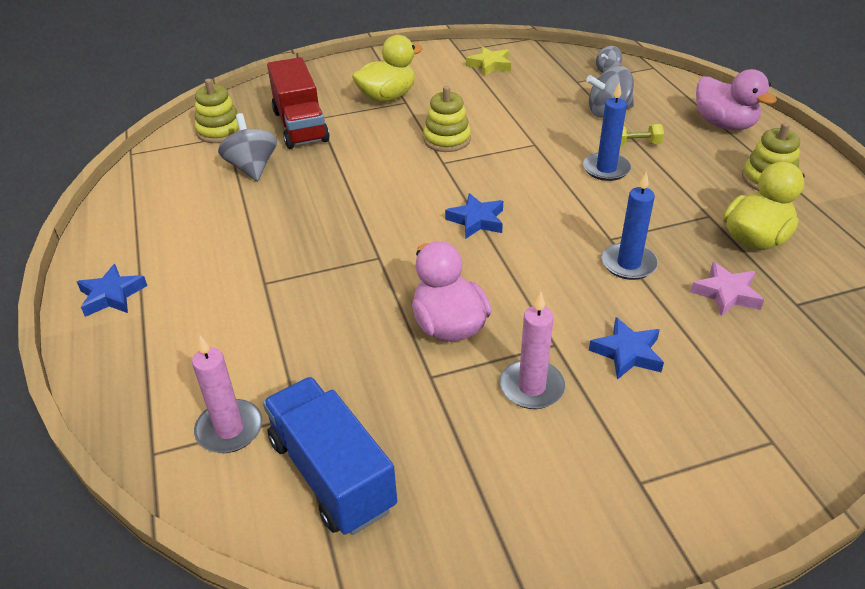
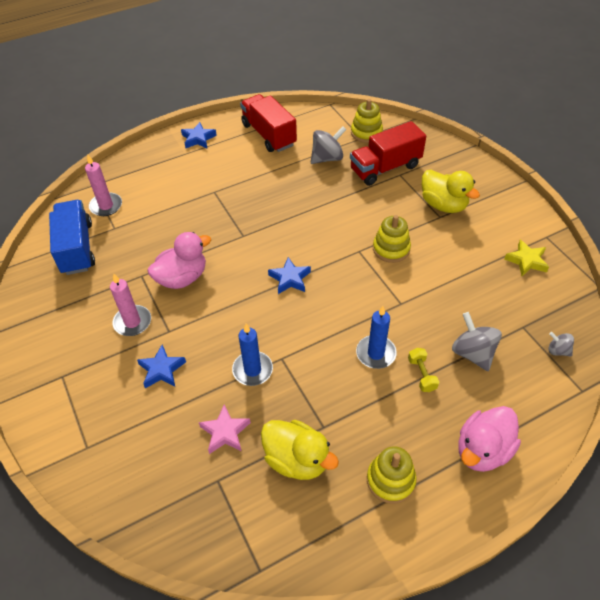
camera: 80 degrees right, 10 degrees up
blue truck [263,377,397,535] -> blue truck turned 60 degrees counterclockwise [49,200,95,275]
none -> red truck [240,94,297,152]

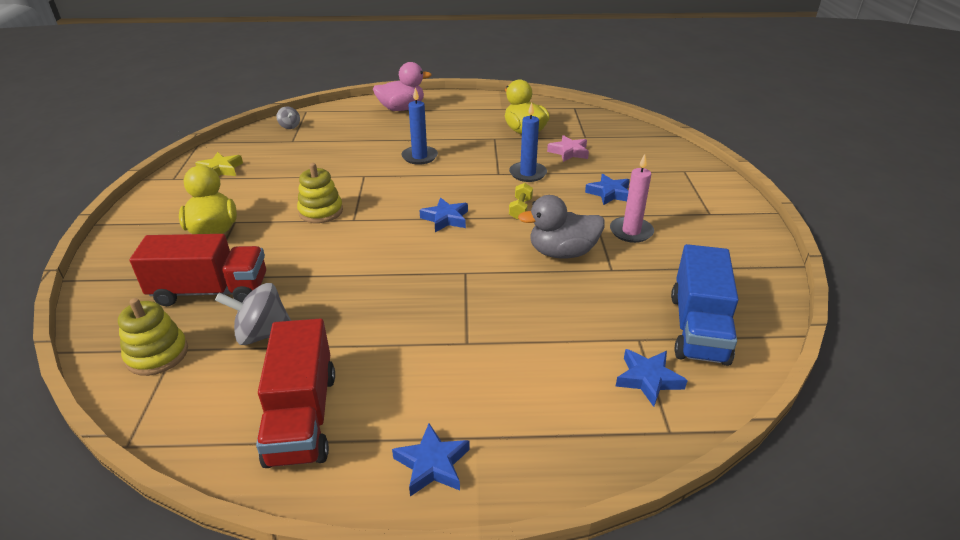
camera: 155 degrees left, 15 degrees down
pink candle [85,155,122,216] -> blue star [616,349,688,407]
pink duck [148,232,211,289] -> grey duck [518,195,605,259]
yellow stacking toy [367,446,417,504] -> none
yellow dumbbell [408,348,439,392] -> yellow dumbbell moved to [509,183,533,220]
grey spinning top [452,312,502,371] -> none

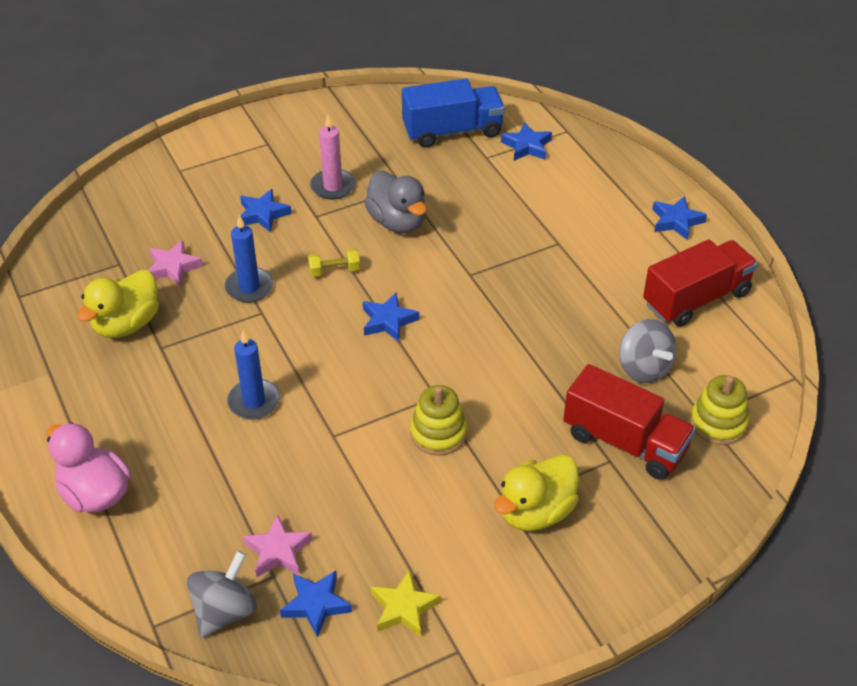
camera: 115 degrees left, 10 degrees up
red truck [130,234,266,306] -> red truck turned 150 degrees clockwise [563,364,696,480]
grey spinning top [276,107,300,129] -> grey spinning top [187,551,257,638], size x1.80
none -> pink star [243,514,312,577]
none -> blue star [280,571,352,638]

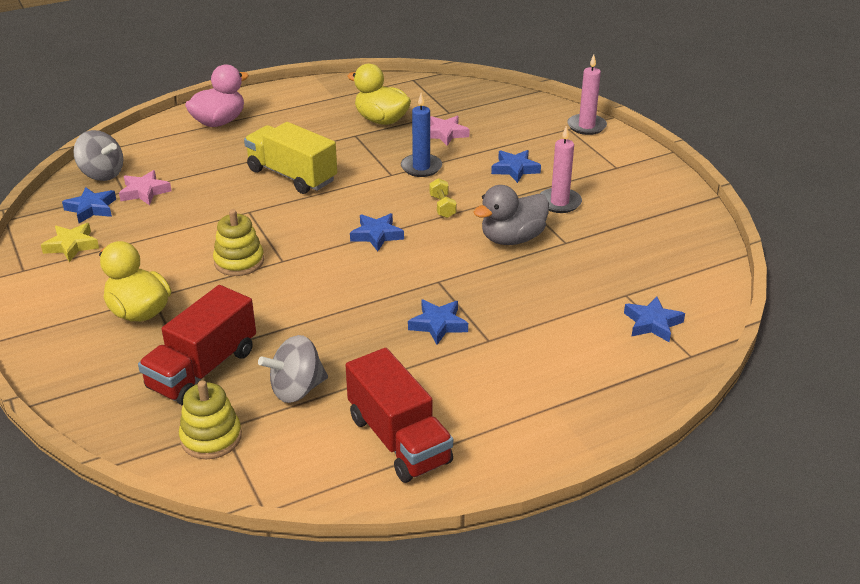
camera: 90 degrees right, 10 degrees down
blue candle [227,330,280,420] -> yellow truck [244,122,337,194]
blue truck [402,78,505,148] -> none
blue star [652,196,707,240] -> blue star moved to [408,300,468,345]
none -> pink candle [567,55,607,135]

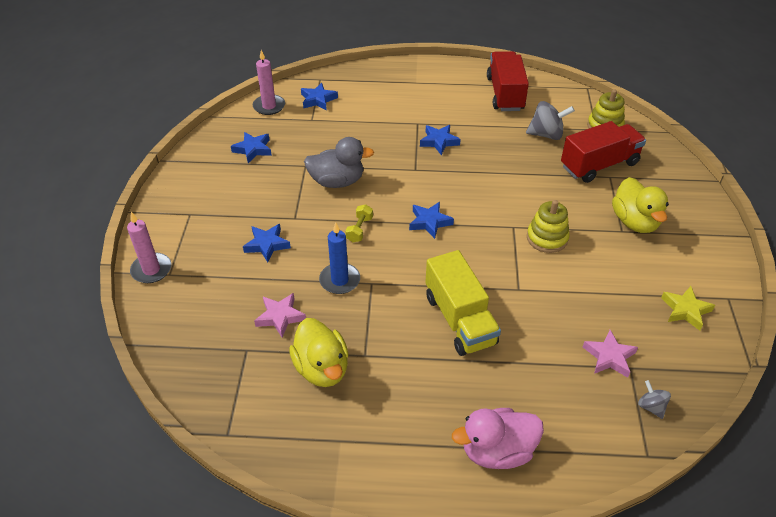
camera: 150 degrees left, 10 degrees up
blue star [62,187,116,223] -> blue star moved to [231,132,272,163]
grey spinning top [73,130,123,181] -> grey spinning top [638,380,671,419], size x0.55
pink candle [540,126,582,213] -> pink candle moved to [253,50,285,115]

